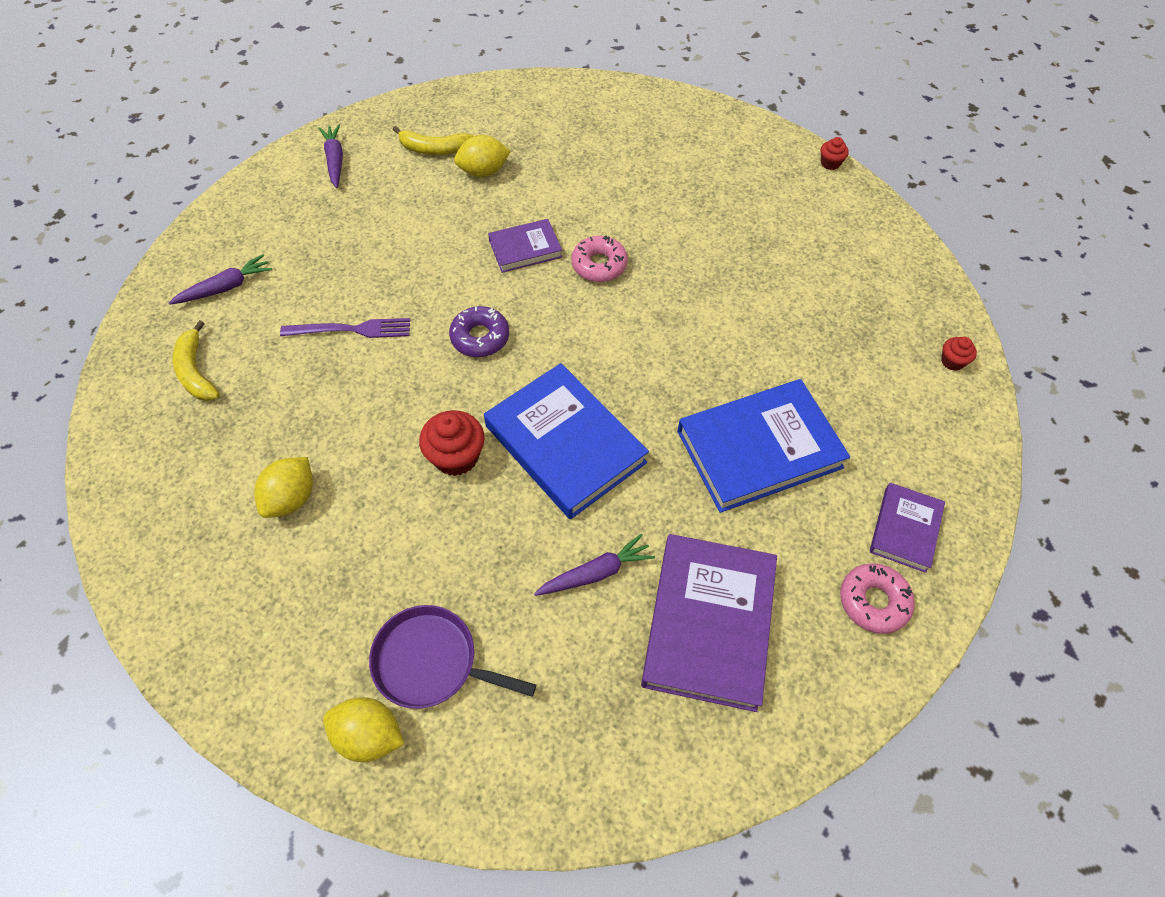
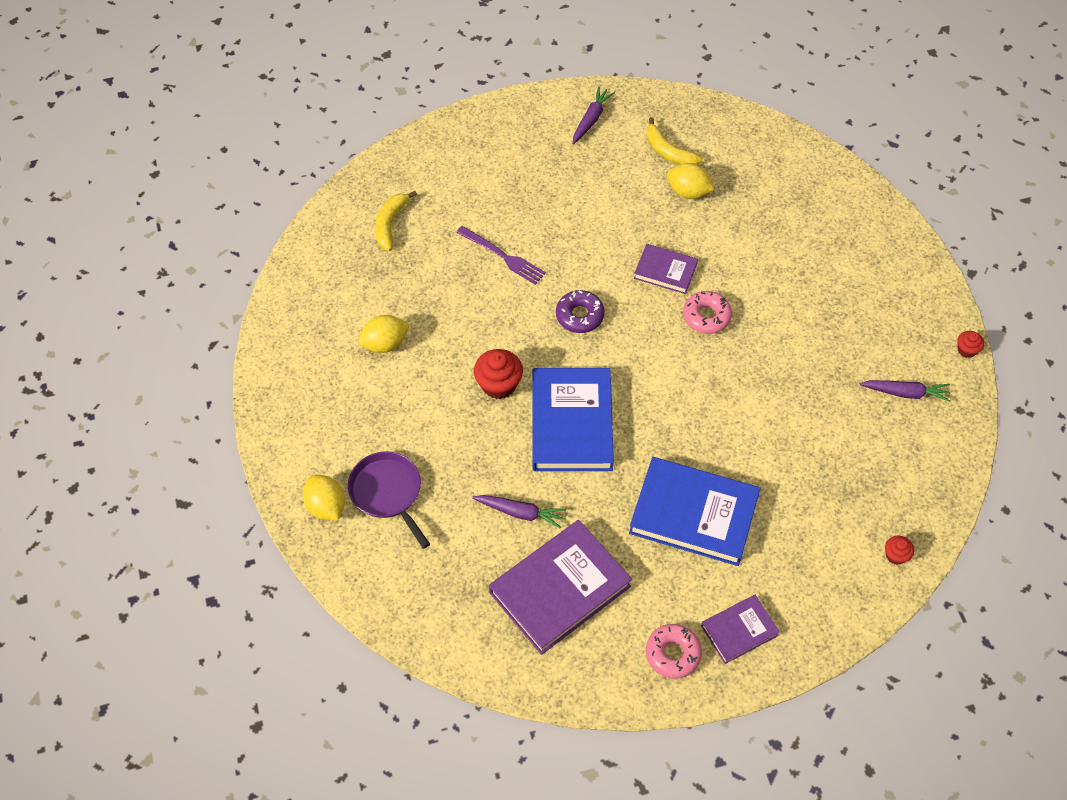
camera: 40 degrees right, 0 degrees up
purple carrot [169,254,272,305] -> purple carrot moved to [860,380,951,402]

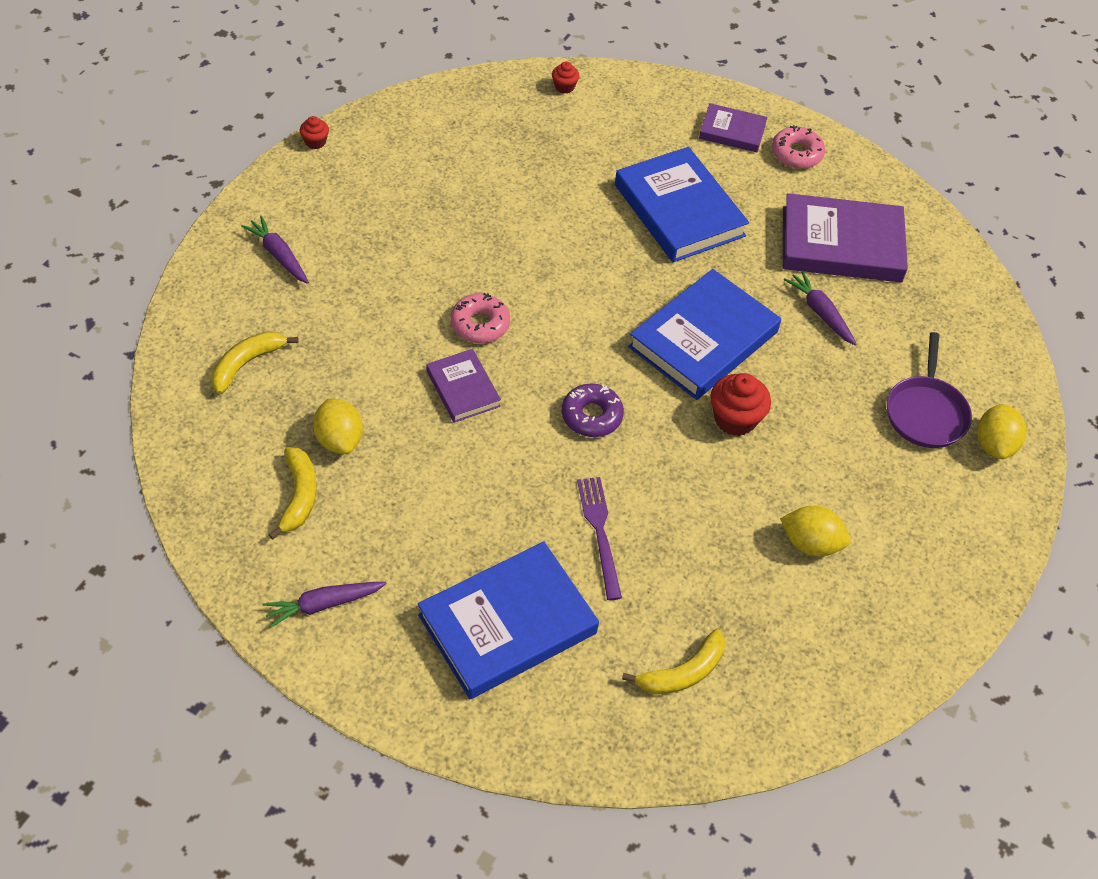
camera: 140 degrees left, 5 degrees down
purple carrot [860,380,951,402] -> purple carrot moved to [241,215,309,284]
none -> yellow banana [211,331,299,394]
none -> blue book [418,541,599,699]

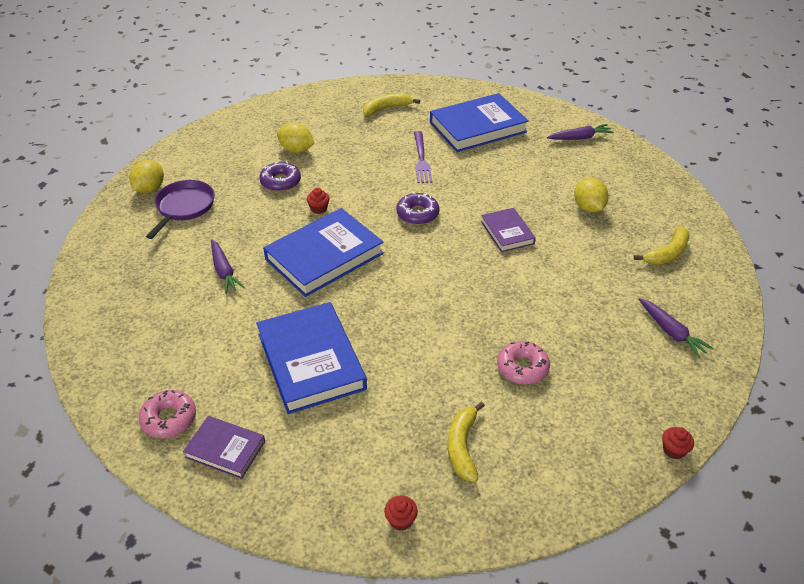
camera: 170 degrees left, 10 degrees down
yellow banana [269,447,317,540] -> yellow banana moved to [448,402,485,482]
pink donut [450,293,510,343] -> pink donut moved to [497,341,550,385]
red cupcake [710,373,771,436] -> red cupcake [307,188,330,214], size x0.55
purple book [783,193,908,282] -> none
none -> purple donut [259,161,301,192]

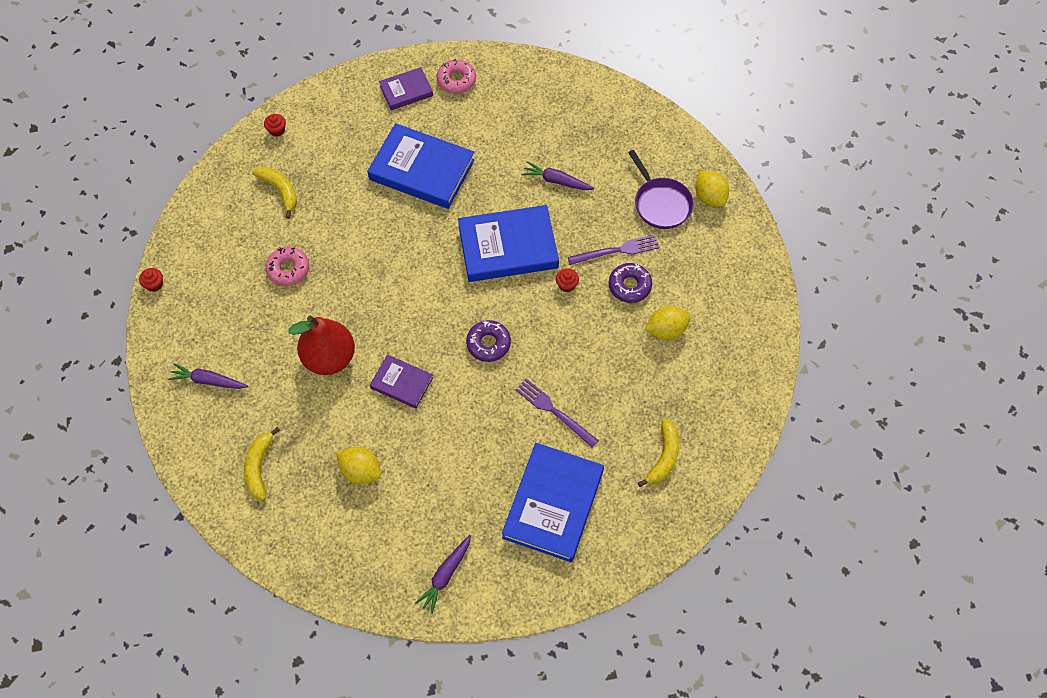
camera: 135 degrees right, 20 degrees up
blue book [263,208,384,297] -> blue book turned 75 degrees clockwise [458,205,559,282]
none -> red pear [288,316,355,375]
none -> purple fork [568,234,659,265]

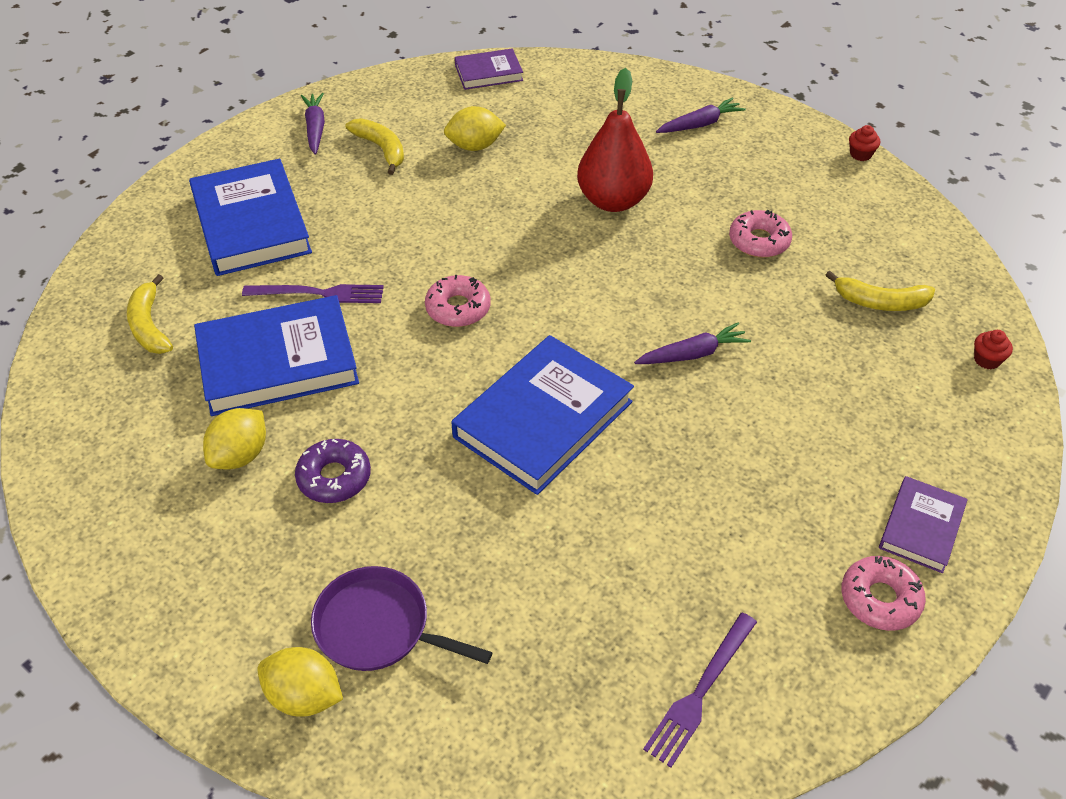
camera: 140 degrees right, 15 degrees down
yellow banana [244,427,280,500] -> yellow banana moved to [345,118,404,175]
blue book [367,123,475,209] -> blue book moved to [194,295,359,416]
purple book [370,354,433,409] -> purple book moved to [455,48,523,90]
purple donut [466,320,511,362] -> pink donut [425,275,491,327]
purple carrot [522,161,594,190] -> purple carrot moved to [634,322,751,364]
red cupcake [556,268,579,292] -> none
purple fork [568,234,659,265] -> purple fork moved to [643,613,757,768]

